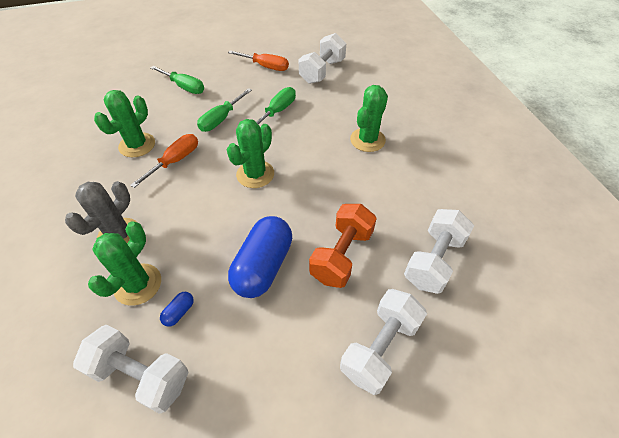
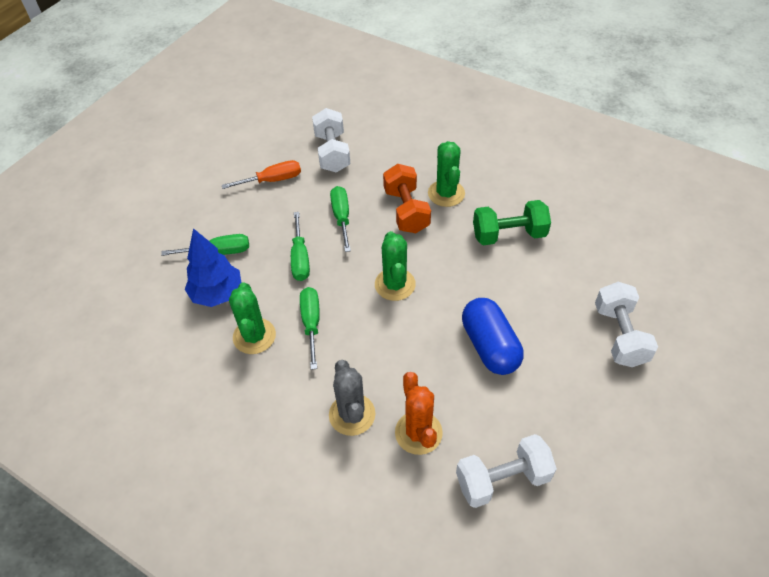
camera: 40 degrees left, 0 degrees up
green cactus [88,221,161,306] -> orange cactus [395,372,443,455]
orange screwdriver [130,134,198,188] -> green screwdriver [300,287,320,370]
blue capsule [160,292,194,327] -> none
orange dumbbell [309,204,377,288] -> orange dumbbell moved to [383,164,431,233]
white dumbbell [404,209,474,294] -> none
none -> blue tree [185,228,241,307]
none -> green dumbbell [473,200,551,245]

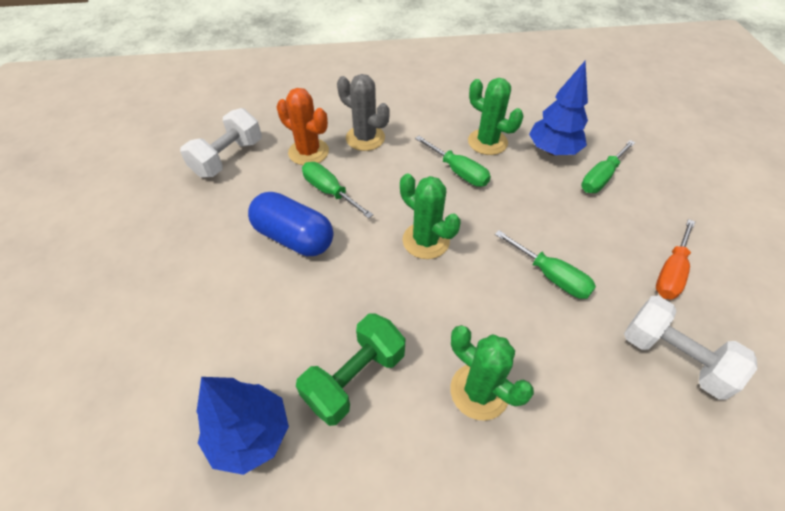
camera: 140 degrees right, 0 degrees up
green screwdriver [291,212,310,281] -> green screwdriver moved to [302,162,373,219]
orange dumbbell [383,164,431,233] -> none
white dumbbell [595,282,658,367] -> none
none -> blue tree [197,377,289,475]

